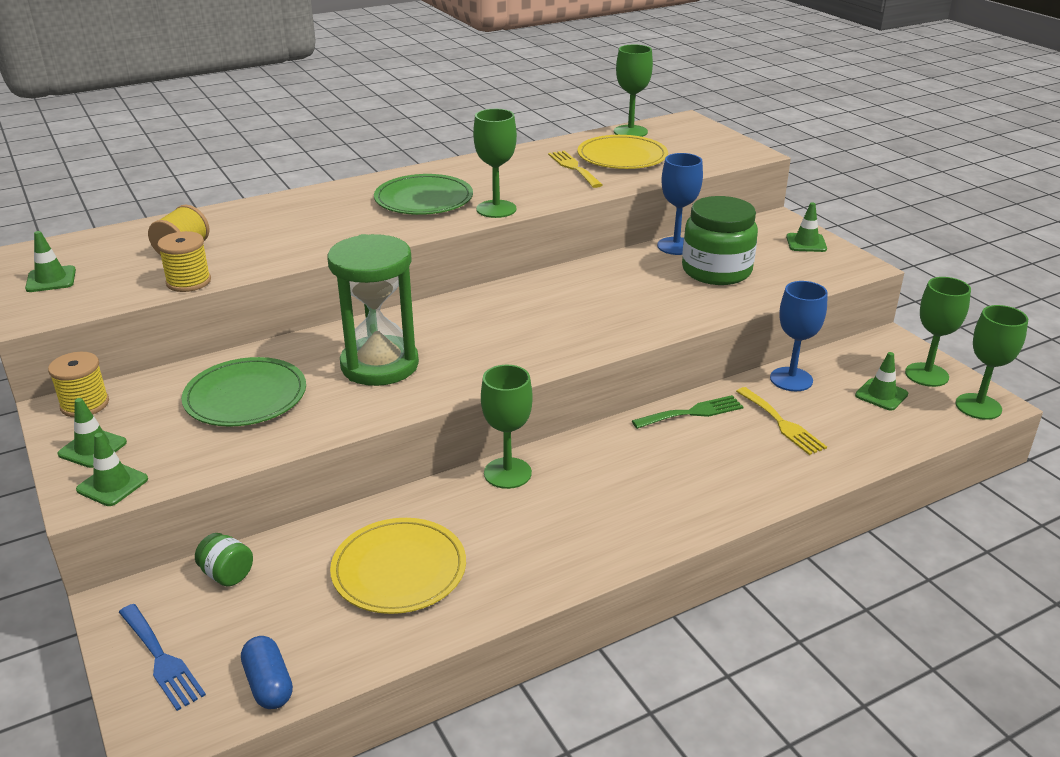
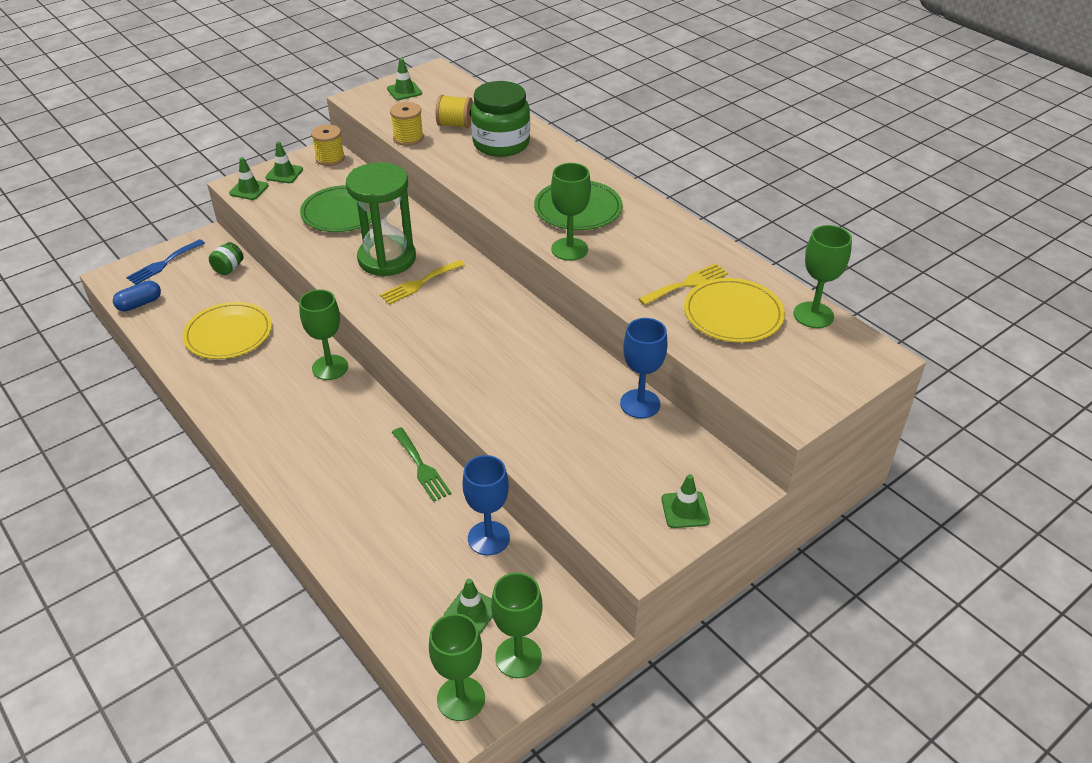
camera: 80 degrees right, 10 degrees up
green jar [682,196,758,285] -> green jar moved to [471,81,530,157]
yellow fork [736,387,827,455] -> yellow fork moved to [380,260,465,305]

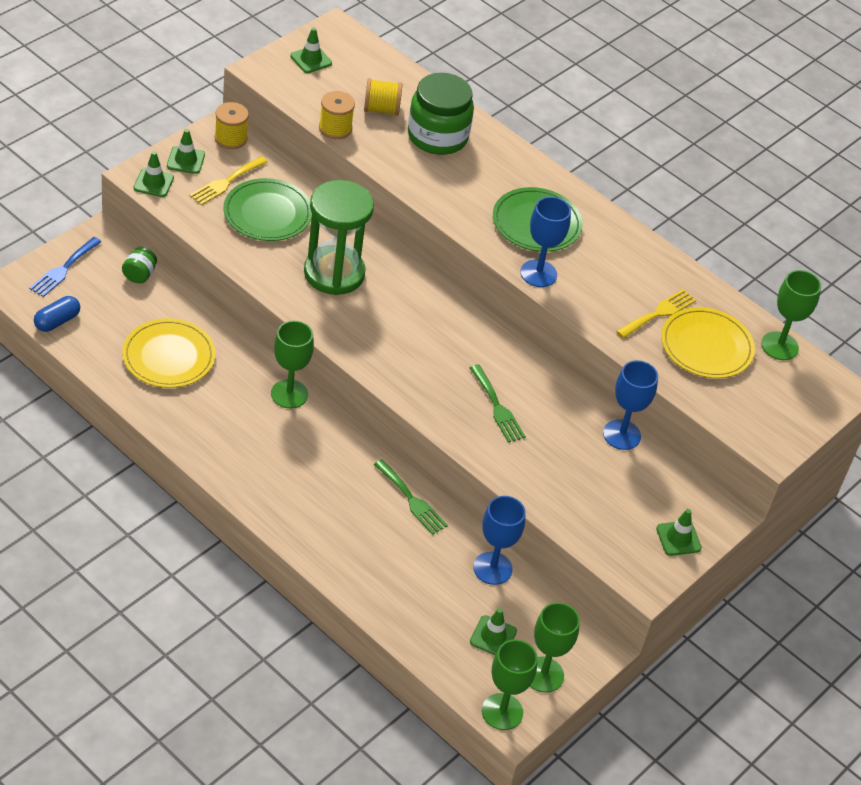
camera: 15 degrees left, 5 degrees up
yellow fork [380,260,465,305] -> yellow fork moved to [190,156,268,205]
green goblet [551,163,591,261] -> blue goblet [520,196,571,287]
none -> green fork [470,364,526,443]

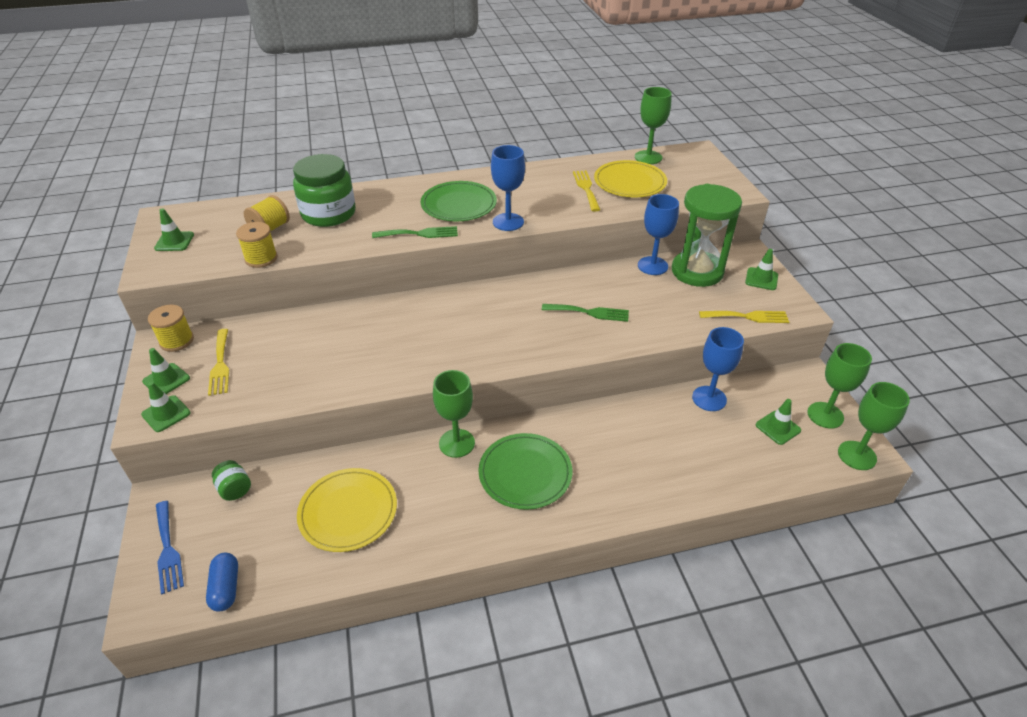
camera: 50 degrees left, 5 degrees down
green plate [223,178,312,241] -> green plate moved to [478,433,572,510]
green hourglass [304,180,374,295] -> green hourglass moved to [672,184,742,287]
green fork [374,459,448,535] -> green fork moved to [372,226,458,238]
none -> yellow fork [699,311,789,323]

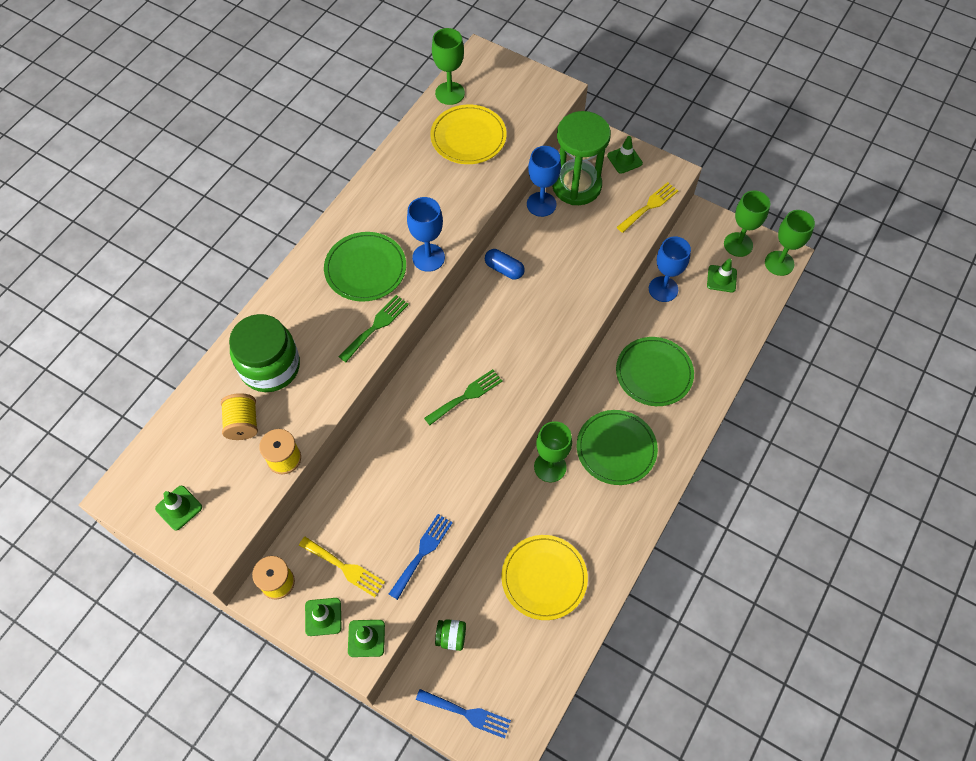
camera: 45 degrees left, 20 degrees up
blue capsule [206,553,238,612] -> blue capsule moved to [485,249,525,280]
green fork [542,304,629,322] -> green fork moved to [424,369,503,425]
yellow fork [573,171,600,212] -> none
none -> blue fork [389,514,453,600]
none -> green plate [616,337,694,406]

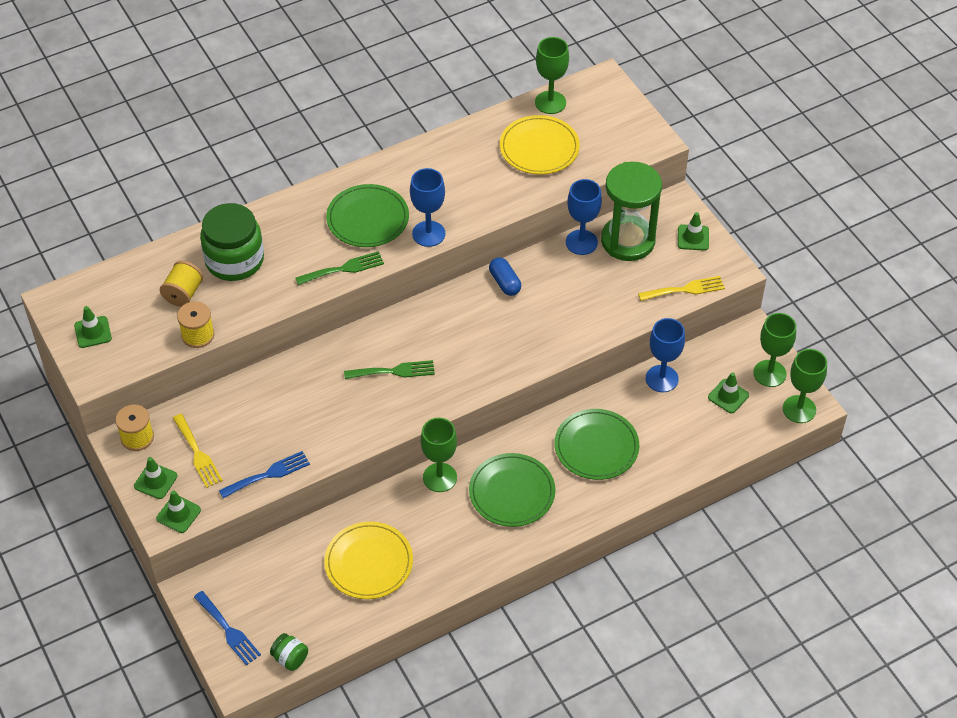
camera: 30 degrees right, 10 degrees down
green jar [435,619,466,651] -> green jar moved to [270,633,308,671]

